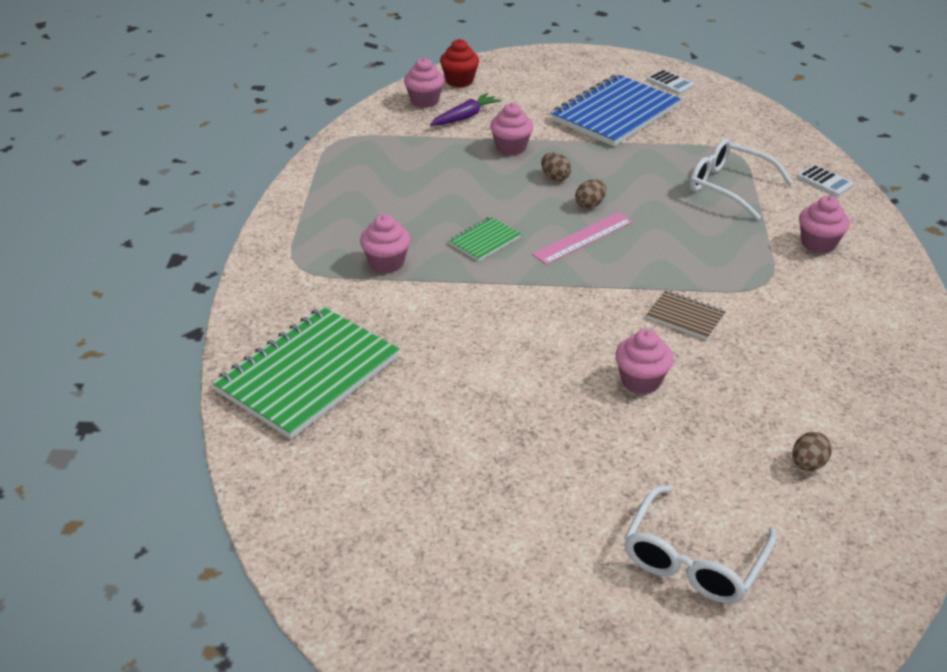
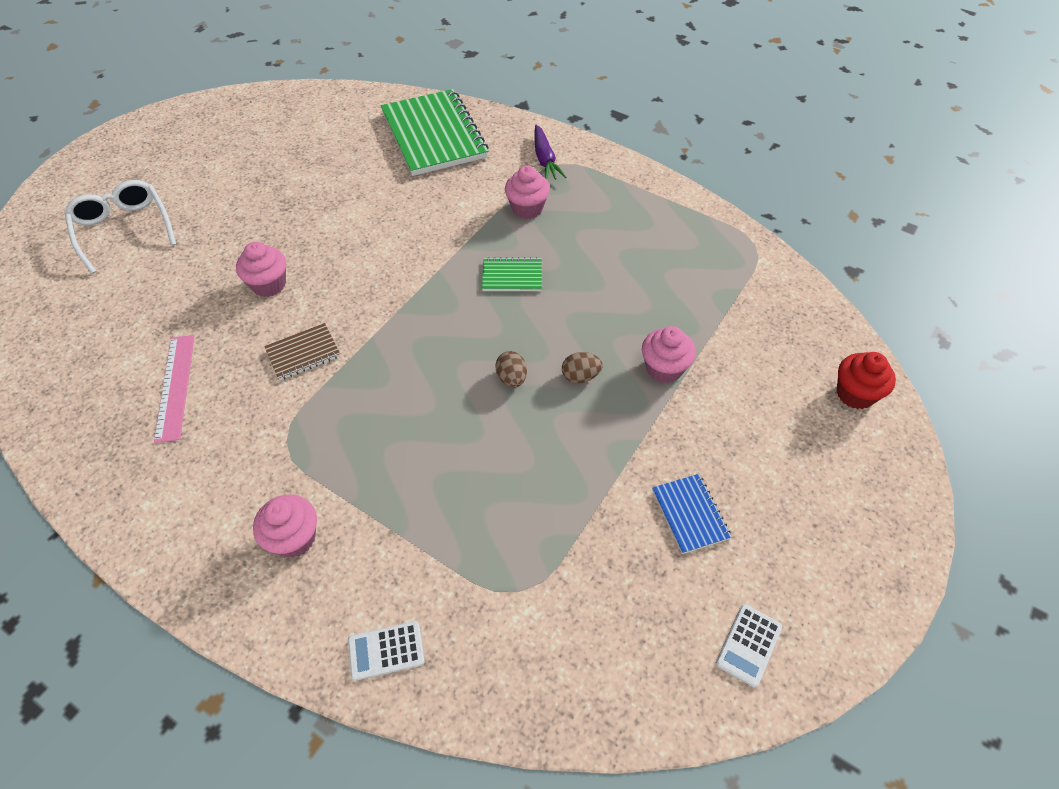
camera: 120 degrees right, 15 degrees up
pink cupcake [404,58,444,108] -> none
purple carrot [430,93,501,126] -> purple carrot moved to [534,125,566,180]
green notebook [448,217,521,261] -> green notebook turned 75 degrees counterclockwise [482,257,542,291]
pink ruler [532,212,633,265] -> pink ruler moved to [154,335,195,443]
blue notebook [551,74,681,146] -> blue notebook [652,474,732,554], size x0.46
white calculator [647,70,694,94] -> white calculator turned 45 degrees counterclockwise [716,604,782,687]
white glasses [690,139,793,220] -> none
brown egg [792,432,832,471] -> none

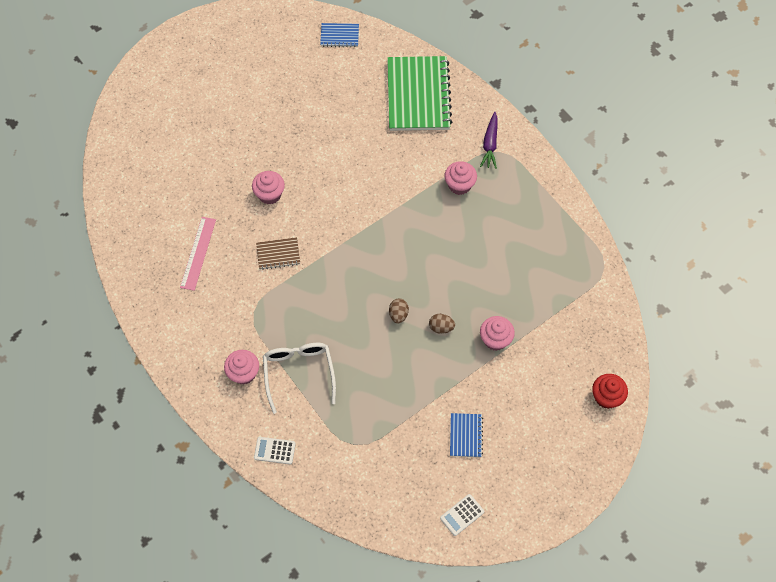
camera: 20 degrees right, 10 degrees up
white glasses [64,180,176,274] -> white glasses moved to [263,343,336,414]
green notebook [482,257,542,291] -> none
none -> blue notebook [320,23,359,47]

